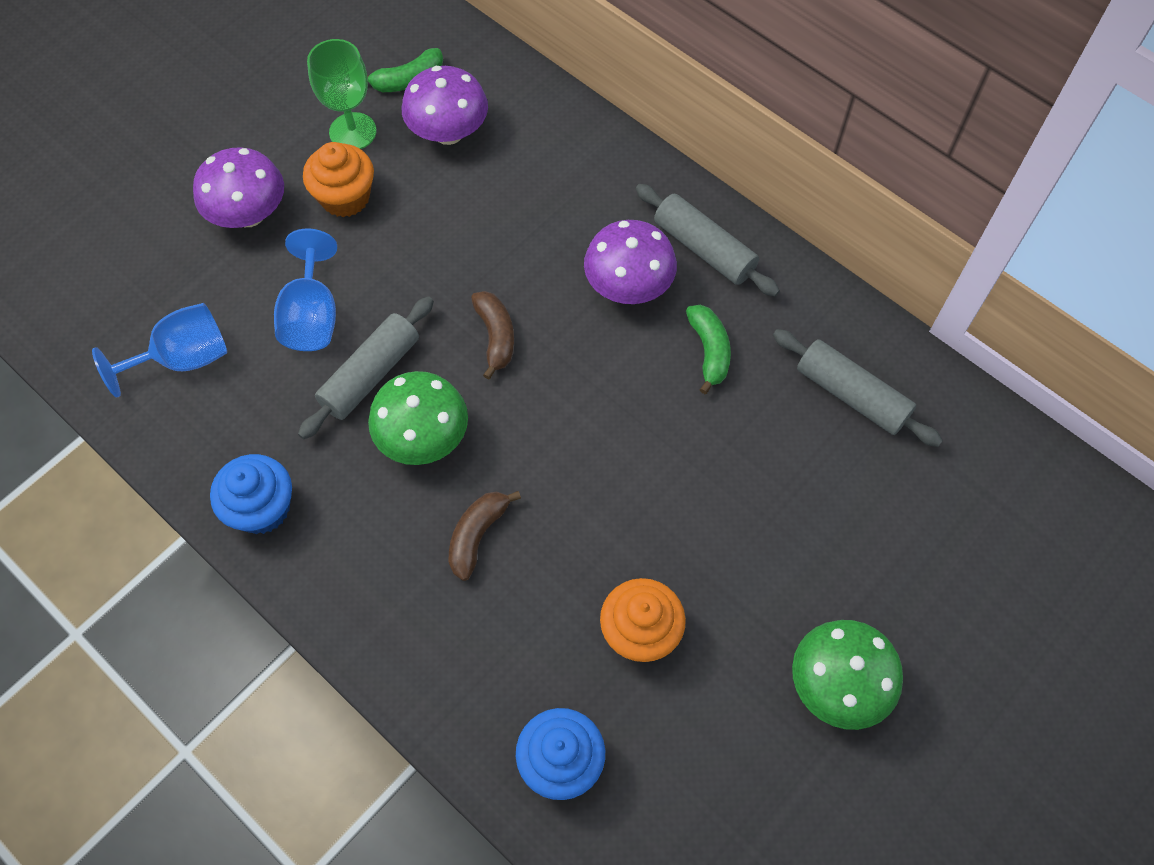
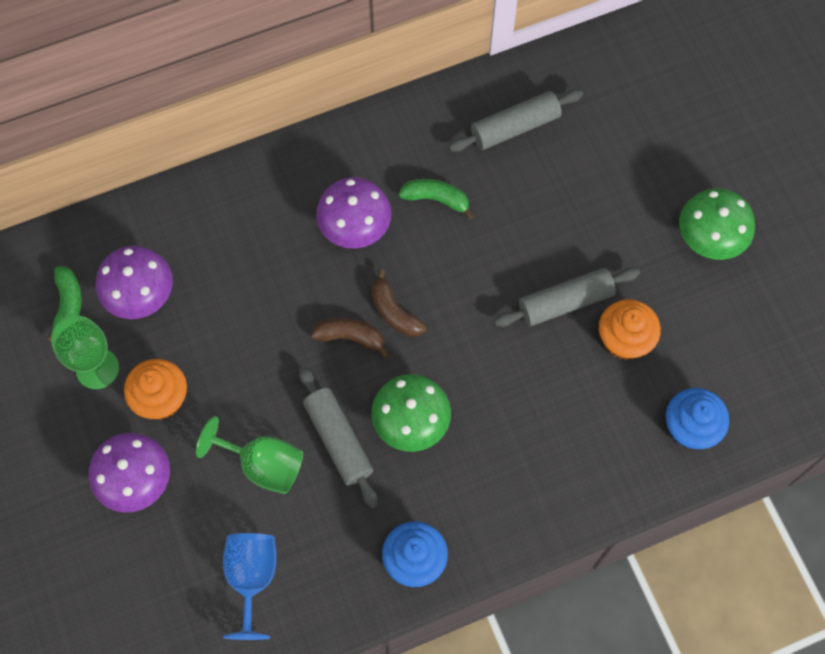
camera: 65 degrees left, 5 degrees up
blue goblet [274,229,337,351] -> green goblet [196,416,303,494]
brown banana [449,491,521,581] -> brown banana moved to [371,269,427,337]
grey rolling pin [636,184,780,296] -> grey rolling pin moved to [494,267,640,327]

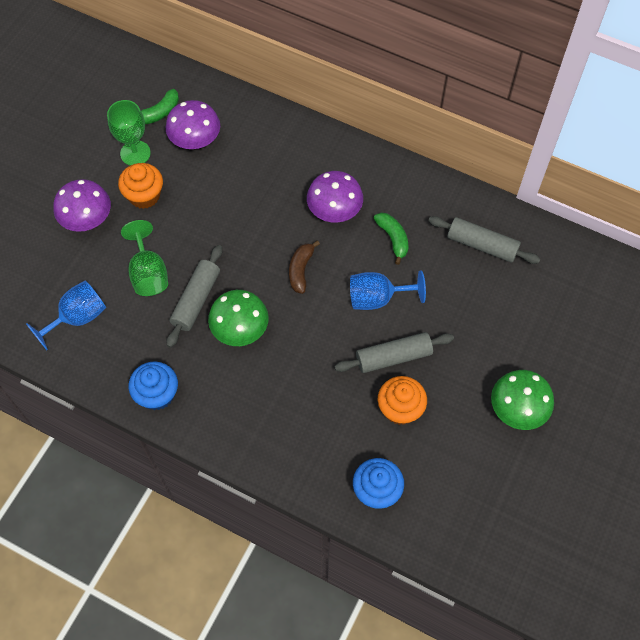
camera: 50 degrees right, 5 degrees down
brown banana [311,318,390,358] -> none
grey rolling pin [494,267,640,327] -> grey rolling pin turned 45 degrees counterclockwise [334,332,454,373]
none -> blue goblet [350,270,426,310]

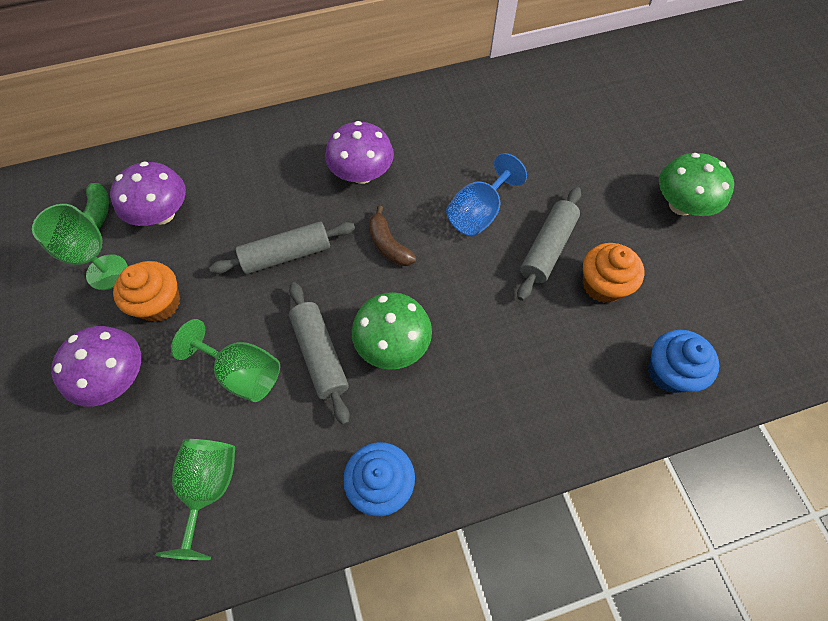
camera: 45 degrees left, 0 degrees up
blue goblet [26,281,106,350] -> green goblet [155,439,235,560]
green banana [374,213,408,265] -> none
grey rolling pin [428,216,540,264] -> grey rolling pin moved to [209,222,355,274]

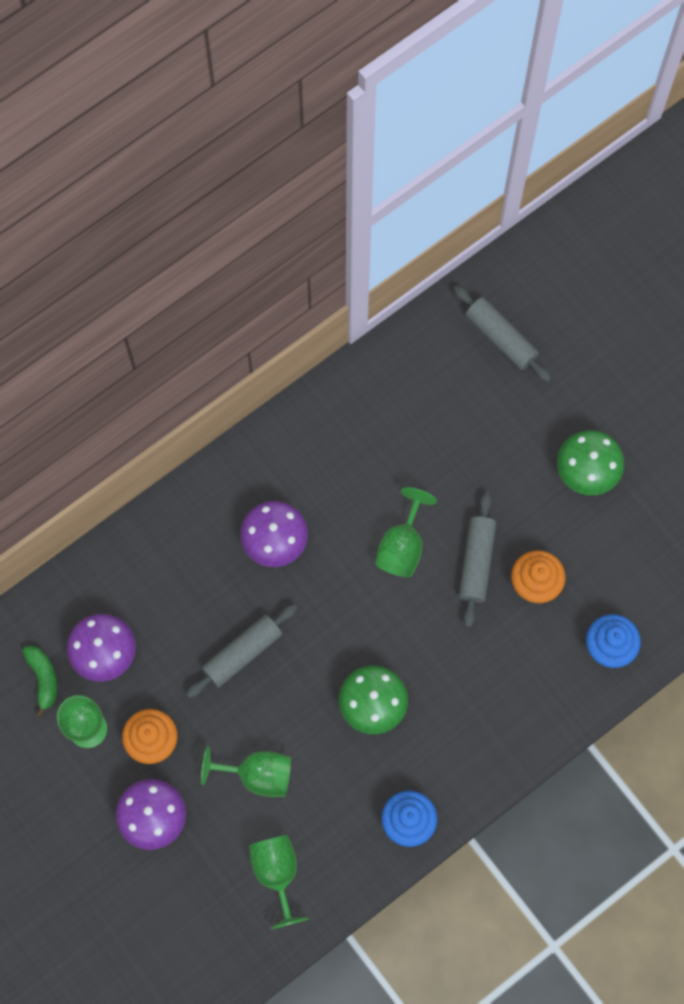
camera: 20 degrees left, 10 degrees up
grey rolling pin [289,282,350,425] -> grey rolling pin moved to [453,286,552,382]
brown banana [369,206,416,266] -> none
blue goblet [446,153,527,237] -> green goblet [375,487,437,577]

